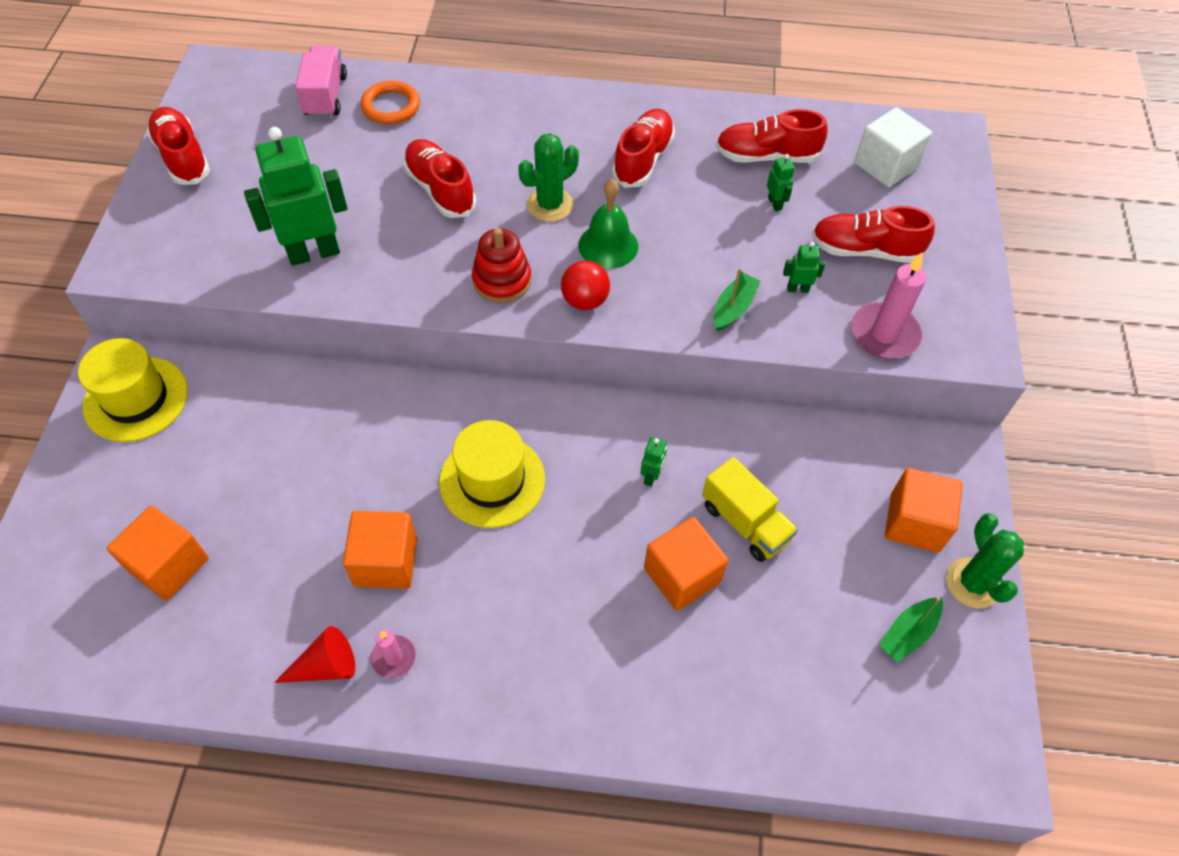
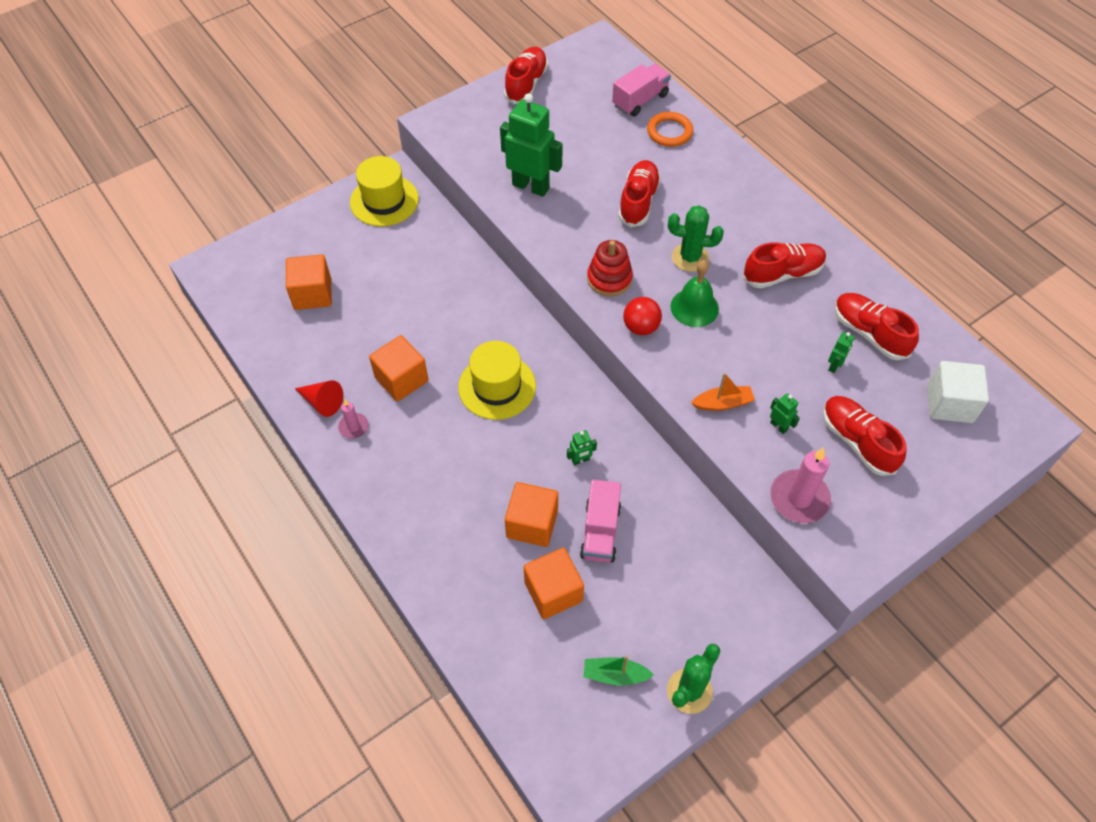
camera: 50 degrees right, 0 degrees up
yellow truck [702,457,798,562] -> pink truck [580,480,621,563]
green boat [713,268,761,331] -> orange boat [691,373,755,411]
orange cube [885,468,963,553] -> orange cube moved to [524,548,584,619]

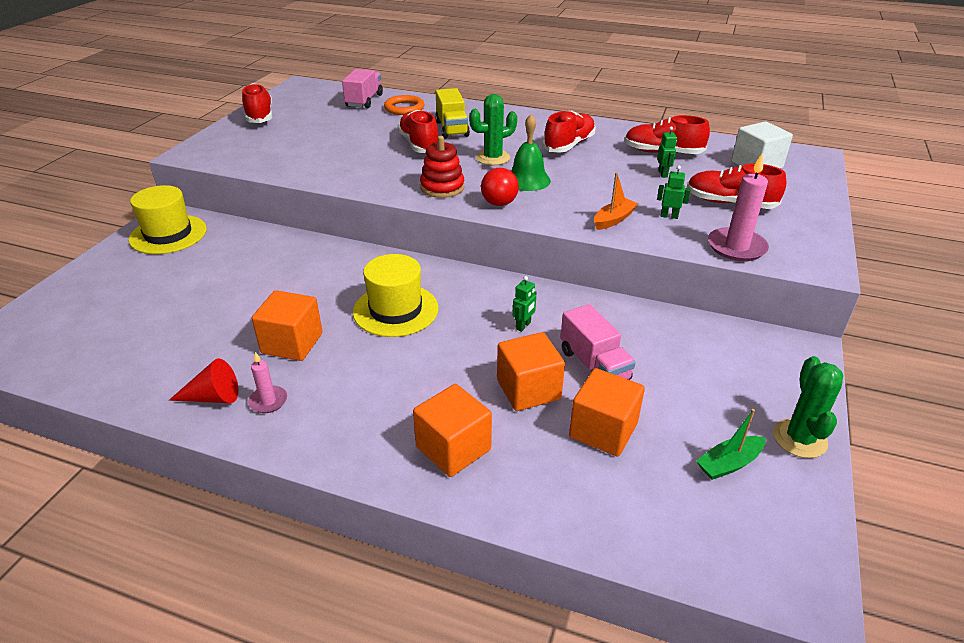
camera: 35 degrees left, 20 degrees down
orange cube [286,254,332,310] -> orange cube moved to [413,384,492,477]
green robot [500,93,563,197] -> none
none -> yellow truck [435,88,470,139]

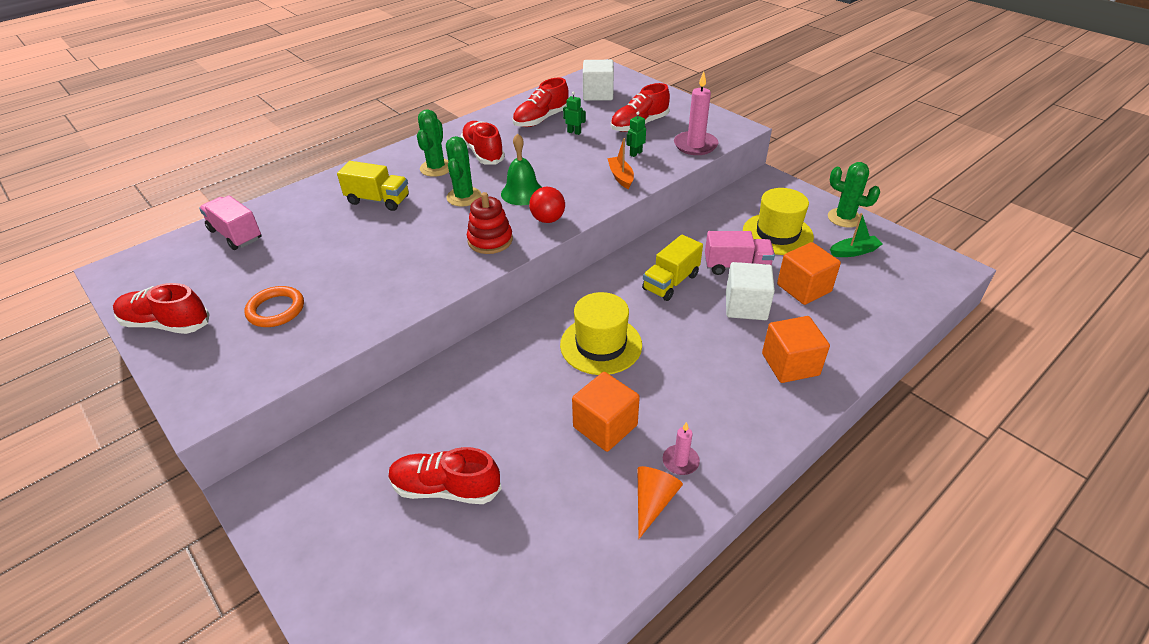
camera: 60 degrees left, 5 degrees up
yellow hat [129,185,207,254] -> yellow hat moved to [743,188,814,255]
red cone [169,358,239,403] -> orange cone [637,466,683,539]
orange ring [384,95,424,115] -> orange ring moved to [245,286,304,327]
red shoe [397,110,438,153] -> red shoe moved to [389,447,502,504]
orange cube [497,332,565,411] -> white cube [726,262,775,320]
green robot [513,276,537,332] -> yellow truck [642,235,703,301]
green boat [696,409,766,480] -> green boat turned 105 degrees counterclockwise [830,213,882,257]
none -> green cactus [417,109,449,177]

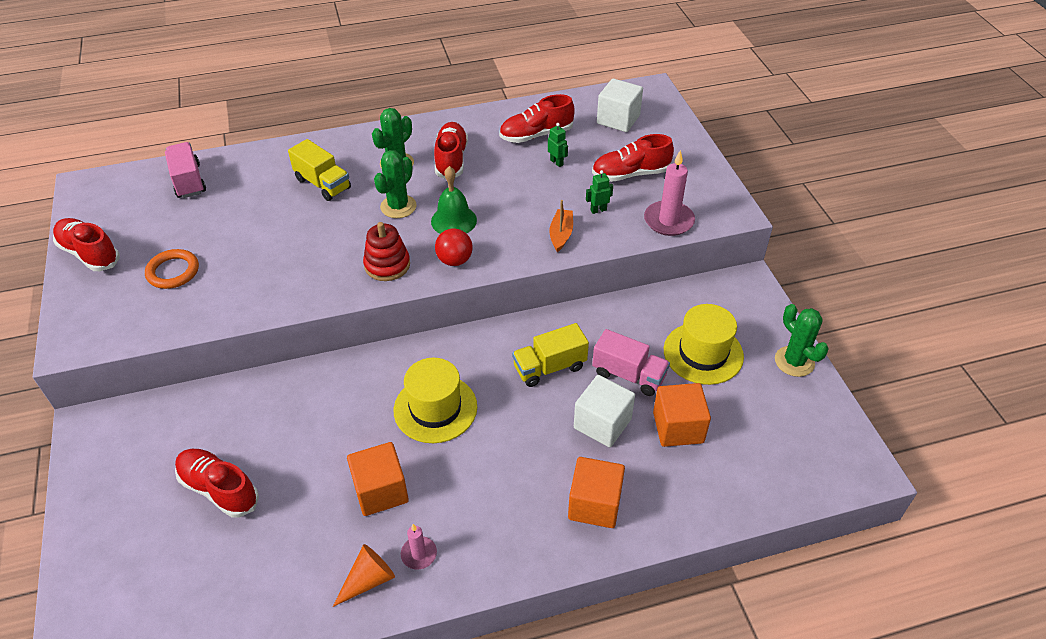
camera: 25 degrees right, 5 degrees up
green boat [830,213,882,257] -> none

